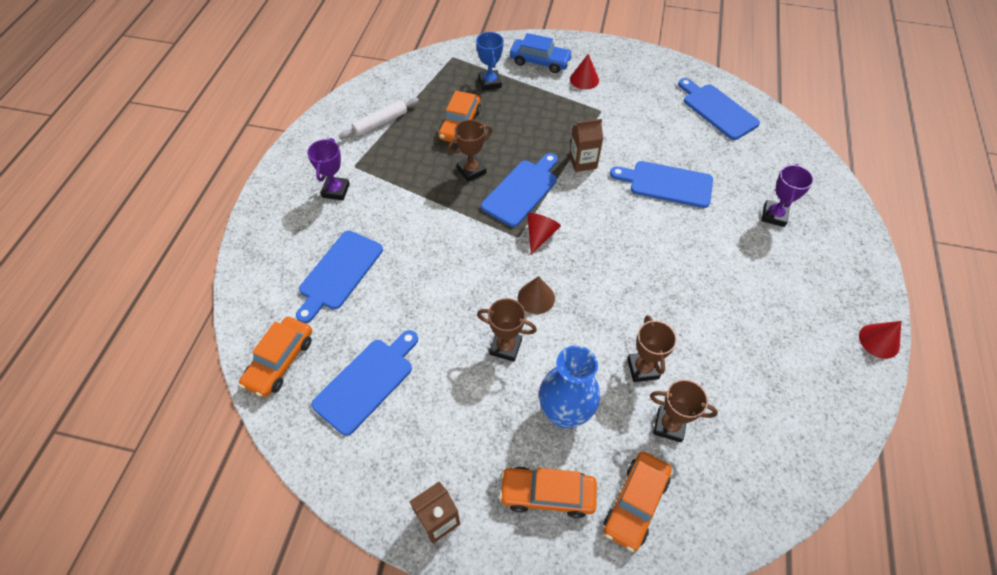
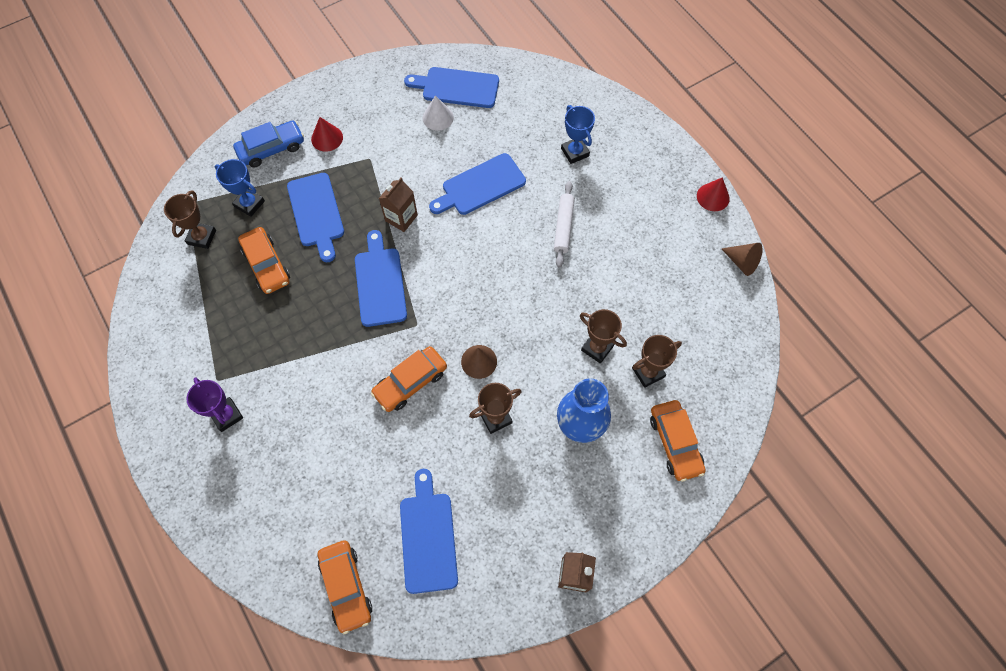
camera: 45 degrees left, 10 degrees up
blue cutting board [296,231,383,324] -> blue cutting board moved to [287,173,344,262]
white rolling pin [339,98,419,139] -> white rolling pin moved to [554,181,575,267]
brown trophy [448,119,492,182] -> brown trophy moved to [164,190,216,249]
orange car [499,467,597,518] -> orange car moved to [371,346,447,412]
red cone [527,213,561,254] -> none
purple trophy [761,164,814,227] -> blue trophy [561,105,595,164]
none -> white cone [423,95,454,131]
none -> brown cone [721,243,763,276]

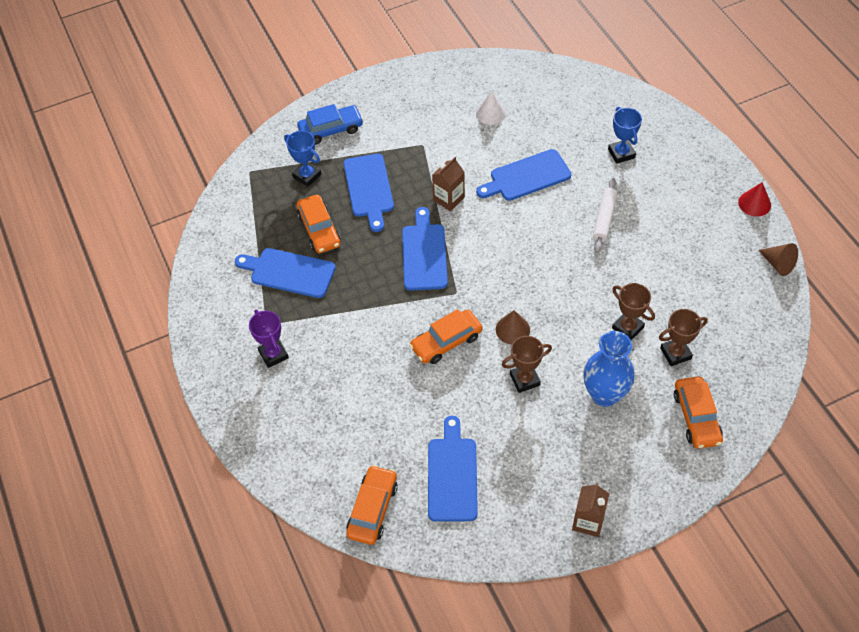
camera: 10 degrees right, 10 degrees down
brown trophy [164,190,216,249] -> none
red cone [311,117,343,152] -> none
orange car [318,540,372,634] -> orange car turned 150 degrees counterclockwise [346,465,398,545]
blue cutting board [404,67,499,108] -> blue cutting board moved to [235,248,336,298]

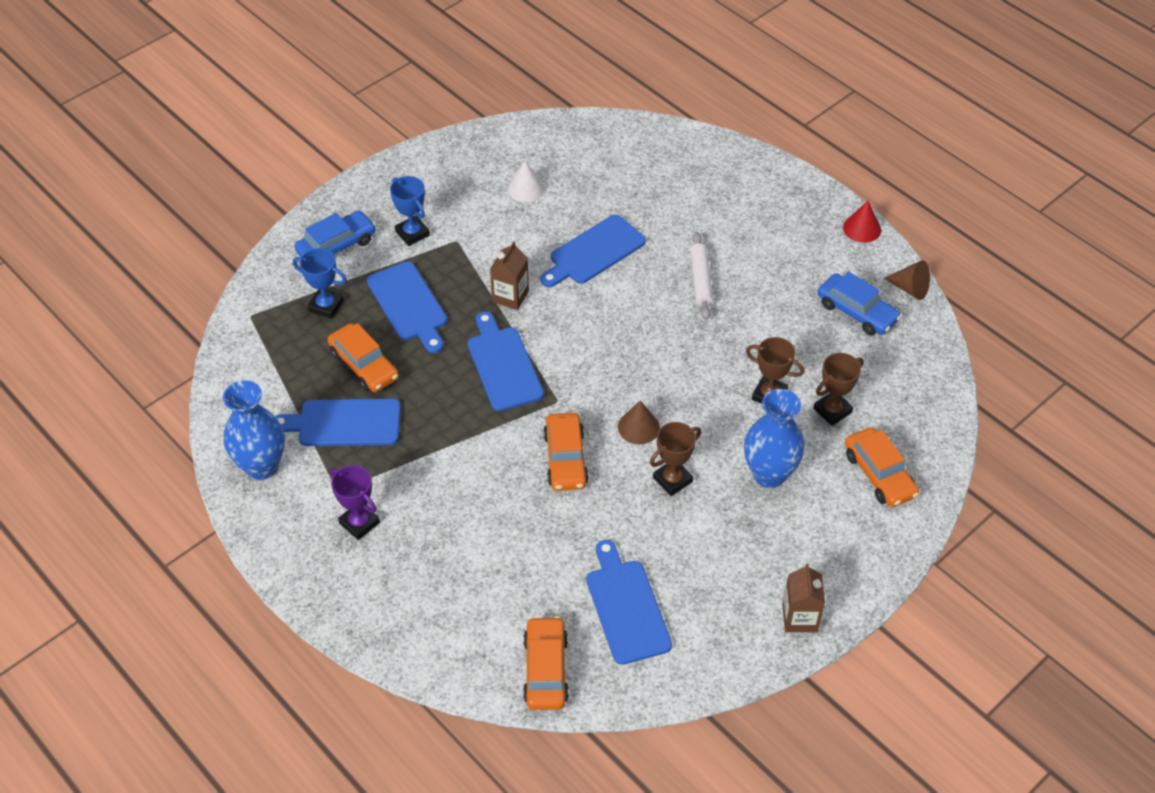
camera: 20 degrees left, 5 degrees down
orange car [409,309,482,364] -> orange car turned 45 degrees counterclockwise [543,413,589,491]
blue trophy [608,107,642,164] -> blue trophy moved to [390,176,430,246]
none -> blue vase [223,380,285,480]
none -> blue car [818,272,901,335]

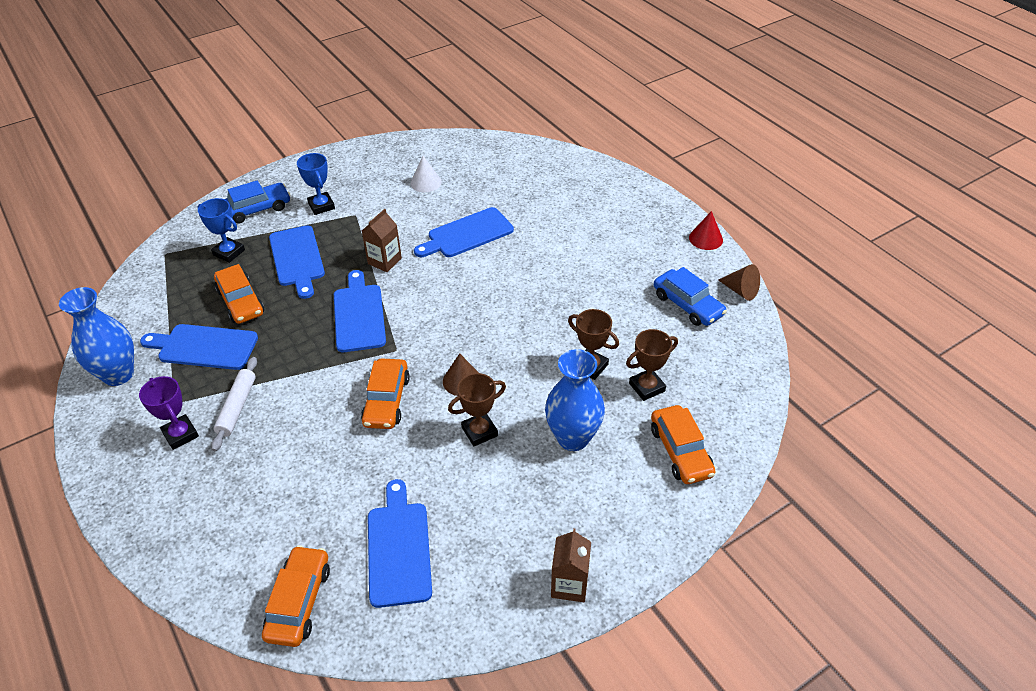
camera: 10 degrees right, 5 degrees down
white rolling pin [690,232,713,320] -> white rolling pin moved to [211,357,257,451]

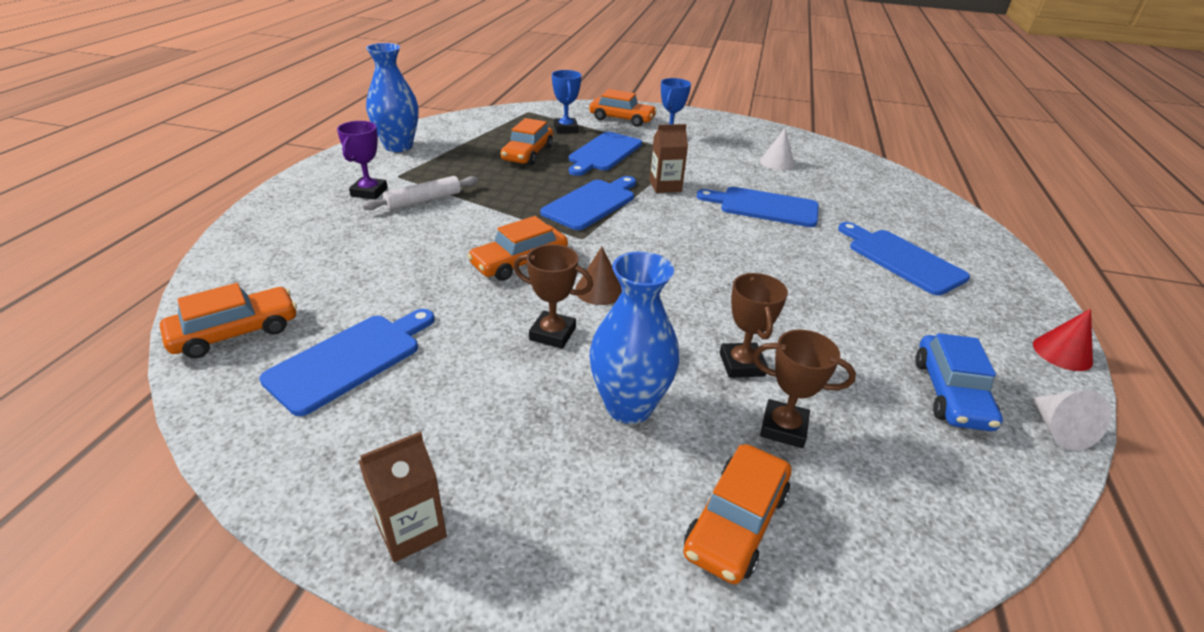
camera: 45 degrees right, 10 degrees down
blue cutting board [140,324,258,370] -> blue cutting board moved to [838,222,970,295]
blue car [225,180,290,224] -> orange car [589,89,657,127]
brown cone [718,264,760,301] -> white cone [1032,390,1111,450]

